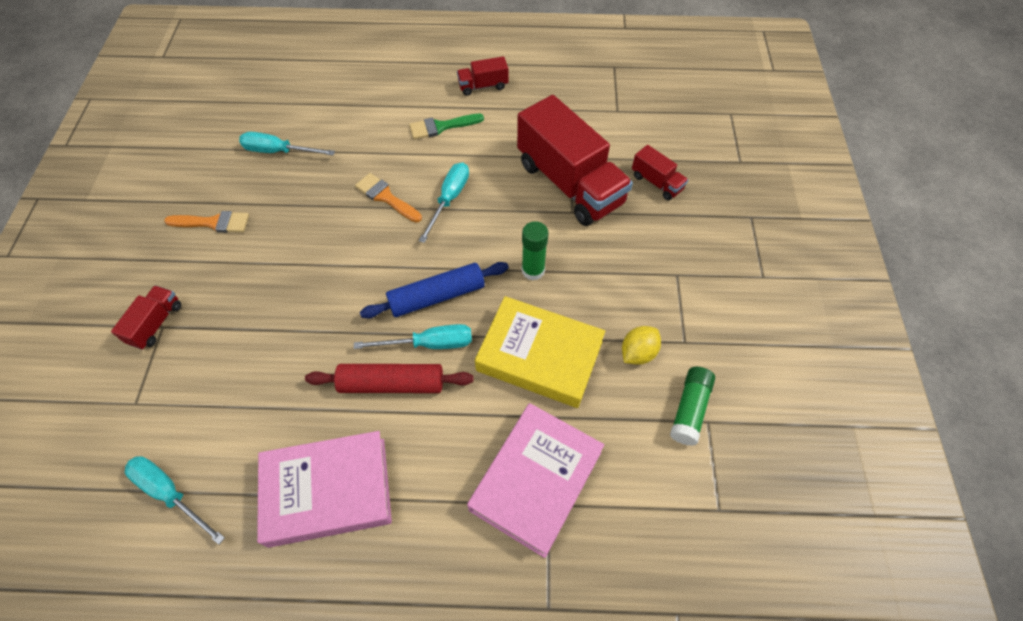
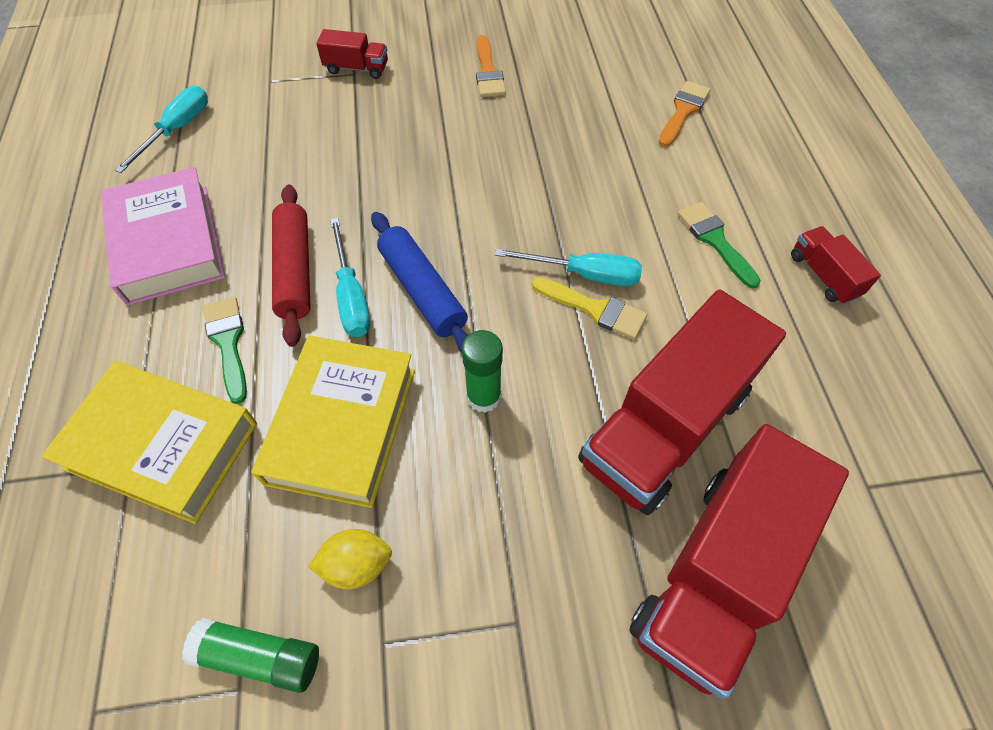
camera: 80 degrees right, 0 degrees up
turquoise screwdriver [239,132,335,156] -> none
orange brush [355,173,422,222] -> orange brush moved to [659,81,710,147]
pink book [467,403,604,558] -> yellow book [41,361,257,524]
yellow lemon [622,326,661,365] -> yellow lemon turned 45 degrees counterclockwise [308,529,392,589]
red truck [632,145,688,200] -> red truck [629,424,849,699], size x2.23
none -> green brush [203,297,247,404]
none -> yellow brush [532,277,647,339]

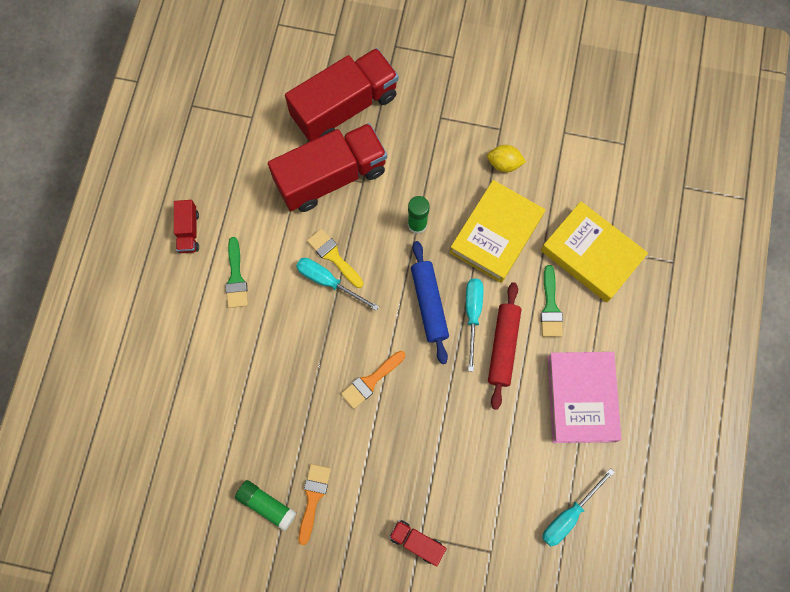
camera: 160 degrees left, 15 degrees up
green glue stick [182,618,319,693] -> green glue stick moved to [235,480,296,531]
orange brush [659,81,710,147] -> orange brush moved to [341,351,405,409]

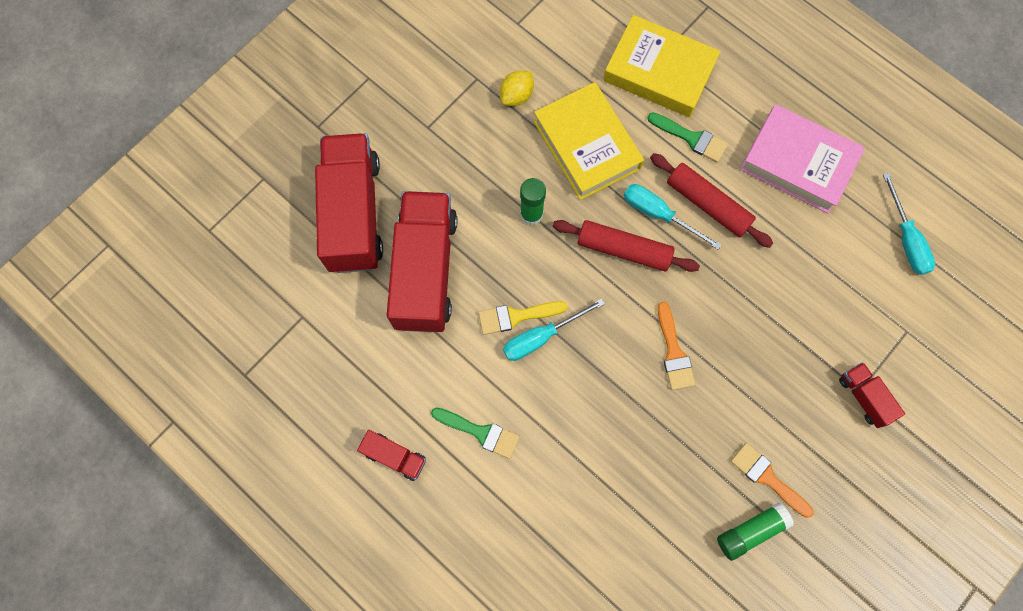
camera: 60 degrees left, 0 degrees up
red truck [389,520,447,566] -> red truck turned 90 degrees clockwise [839,362,905,428]
blue rolling pin [411,241,449,364] -> red rolling pin [553,220,700,272]
yellow book [541,201,648,302] -> yellow book turned 45 degrees clockwise [603,15,721,117]

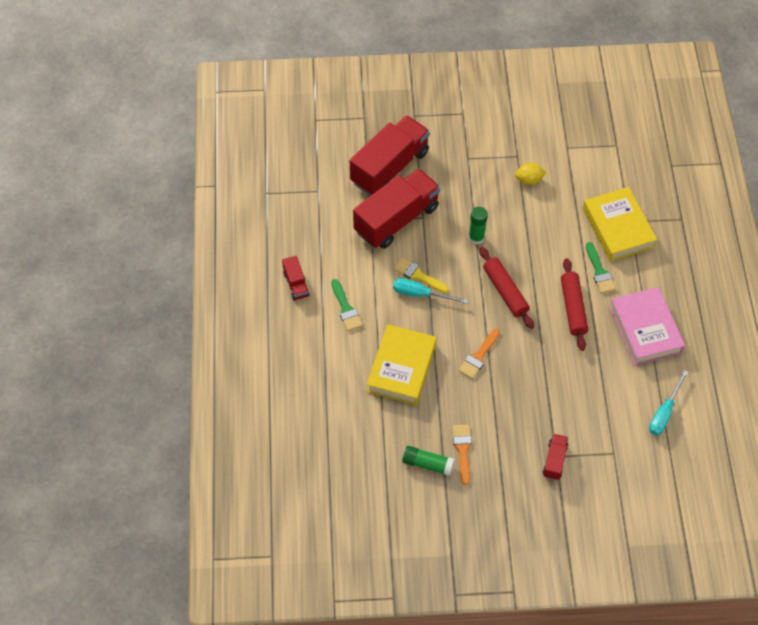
camera: 45 degrees right, 15 degrees down
yellow book [534,82,644,200] -> yellow book moved to [367,324,437,405]
turquoise screwdriver [624,184,722,250] -> none

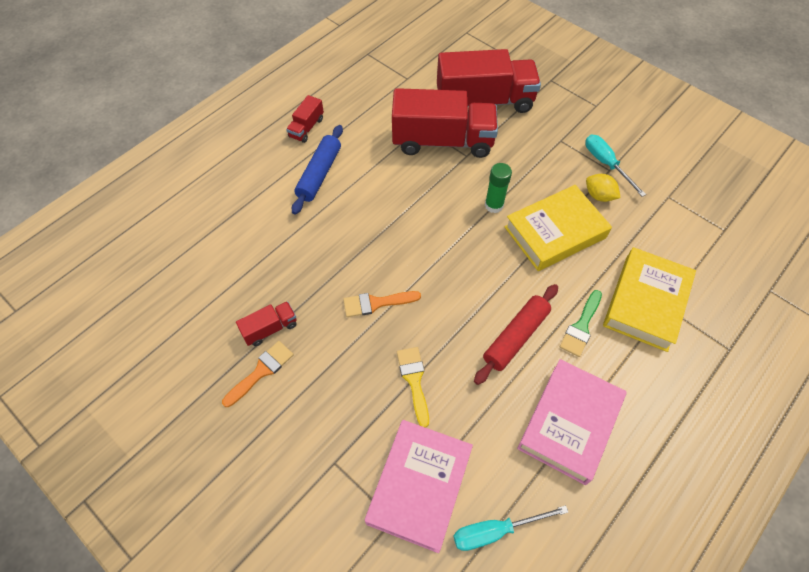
camera: 45 degrees right, 0 degrees up
green brush [331,279,363,331] -> blue rolling pin [292,125,343,215]
yellow book [367,324,437,405] -> yellow book moved to [504,185,612,271]
turquoise screwdriver [393,278,468,304] -> turquoise screwdriver moved to [585,135,646,197]
yellow brush [394,257,449,293] -> yellow brush moved to [397,347,429,428]
green glue stick [402,446,455,476] -> none
red rolling pin [479,247,534,329] -> none
red truck [543,434,568,480] -> red truck moved to [236,301,297,346]
none -> pink book [365,420,473,553]

